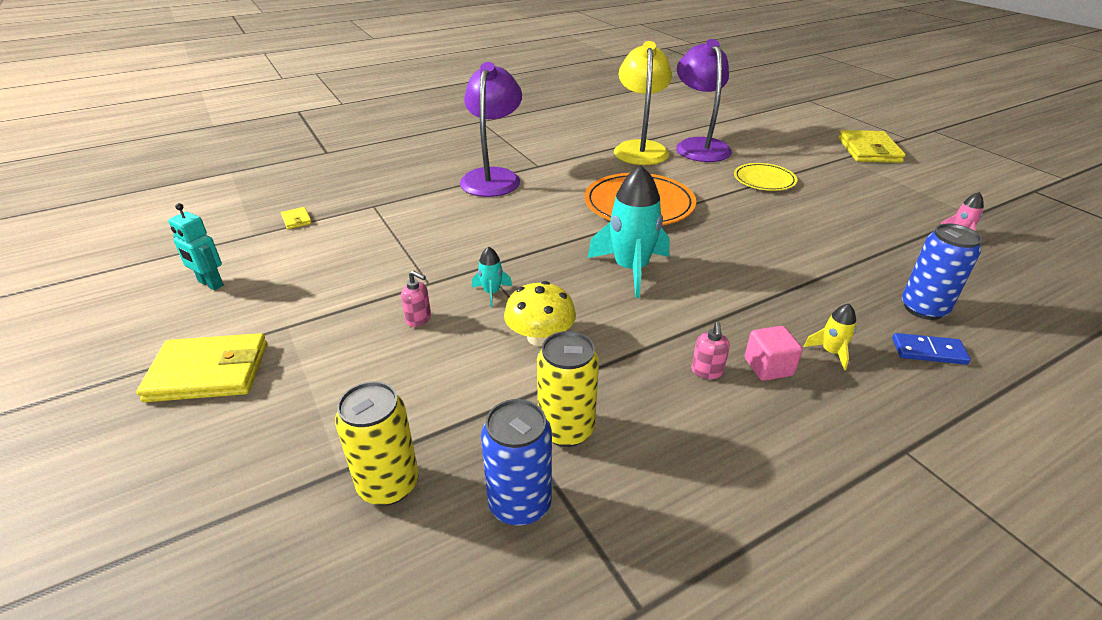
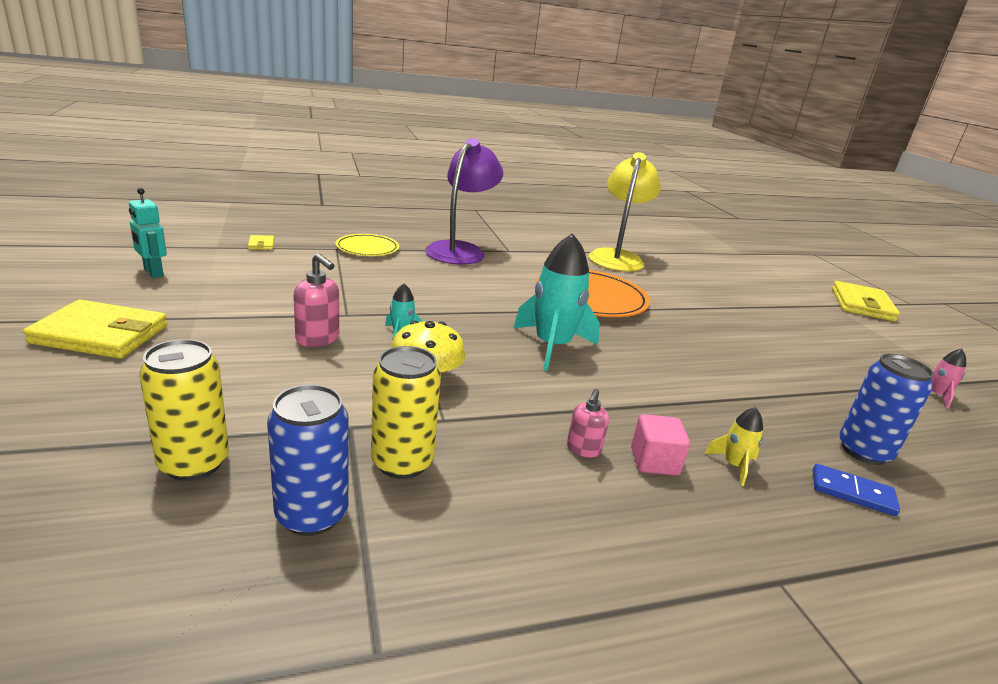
camera: 10 degrees right, 10 degrees down
pink soap dispenser [401,271,431,327] -> pink soap dispenser [293,253,339,347], size x1.53
purple lamp [676,39,732,162] -> none
yellow plate [734,163,797,191] -> yellow plate moved to [336,234,399,256]

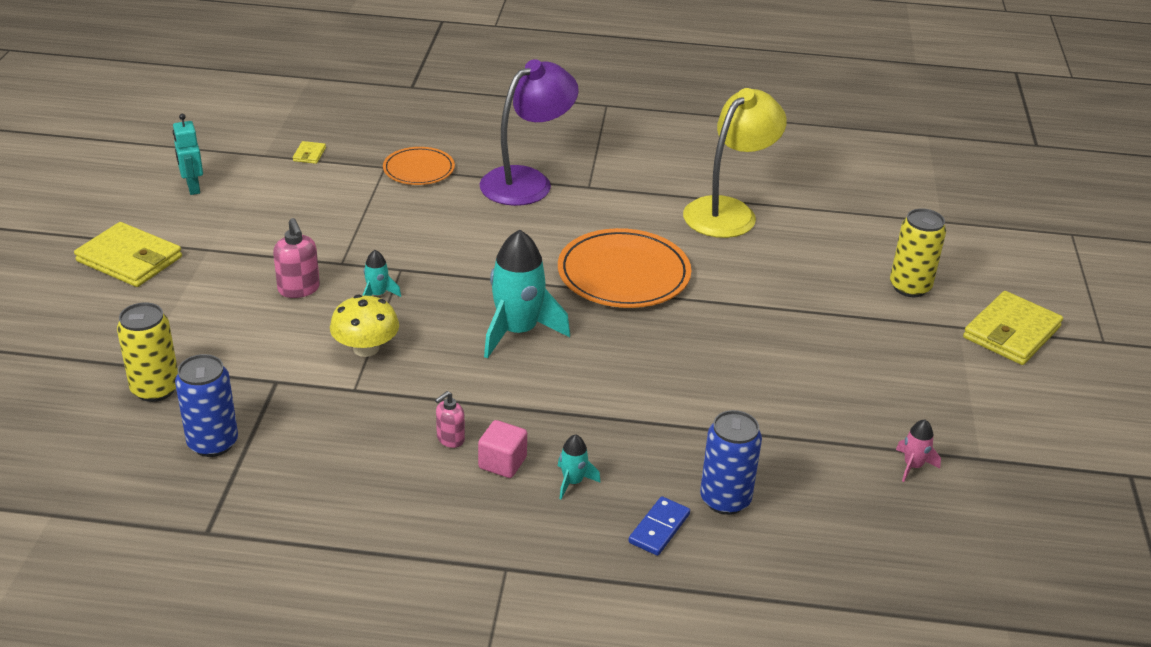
camera: 25 degrees right, 10 degrees up
yellow plate [336,234,399,256] -> orange plate [383,147,455,185]
yellow can [371,346,441,479] -> yellow can moved to [890,208,946,297]
yellow rocket [705,407,763,486] -> turquoise rocket [558,434,601,500]
blue domino [813,464,900,516] -> blue domino turned 75 degrees clockwise [628,496,690,556]

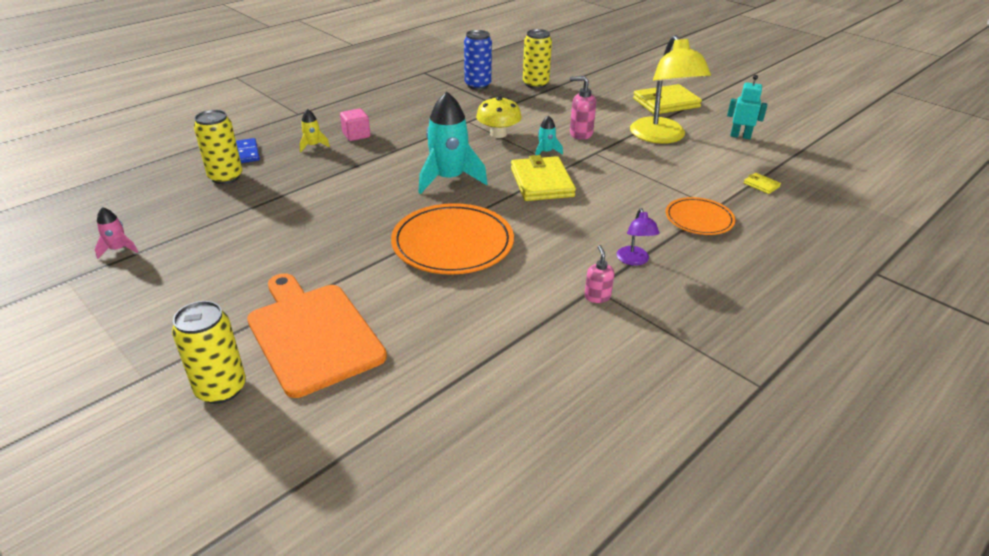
camera: 130 degrees right, 0 degrees up
pink soap dispenser [435,391,465,448] -> pink soap dispenser moved to [584,245,614,303]
purple lamp [480,59,579,206] -> purple lamp [617,208,660,266], size x0.45
turquoise rocket [558,434,601,500] -> yellow rocket [299,109,330,152]
yellow lamp [683,88,787,238] -> yellow lamp moved to [630,35,711,144]
blue can [700,410,762,515] -> yellow can [194,110,243,184]
yellow wallet [963,291,1063,365] -> yellow wallet moved to [511,155,576,201]
none -> orange cutting board [247,273,387,398]

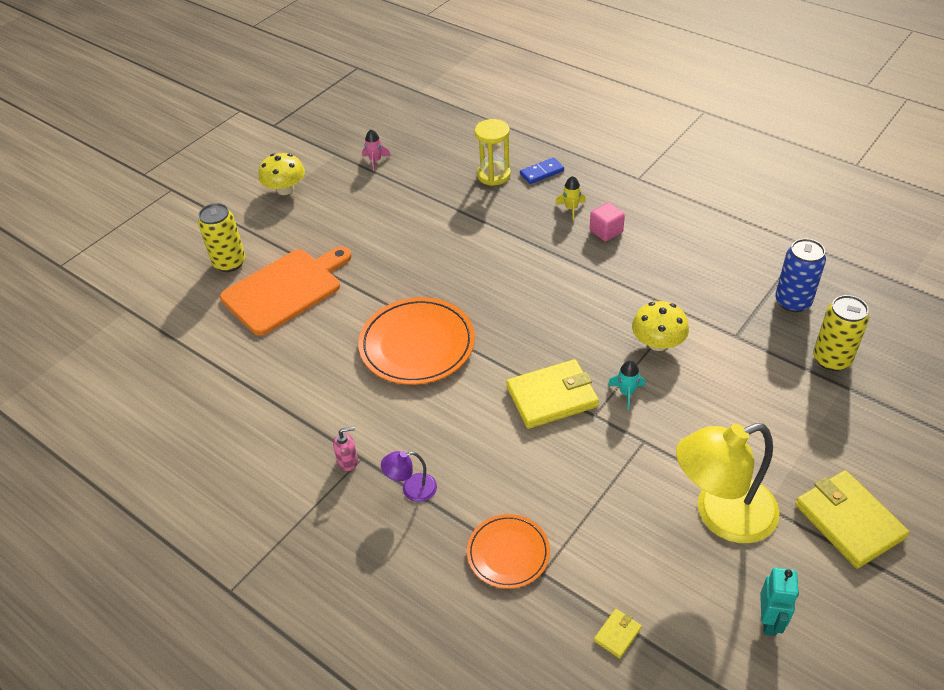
camera: 85 degrees right, 10 degrees up
yellow can [194,110,243,184] -> yellow hourglass [475,119,511,186]
turquoise rocket [418,92,488,194] -> none
pink soap dispenser [570,76,596,140] -> none
none -> yellow mushroom [258,153,305,195]

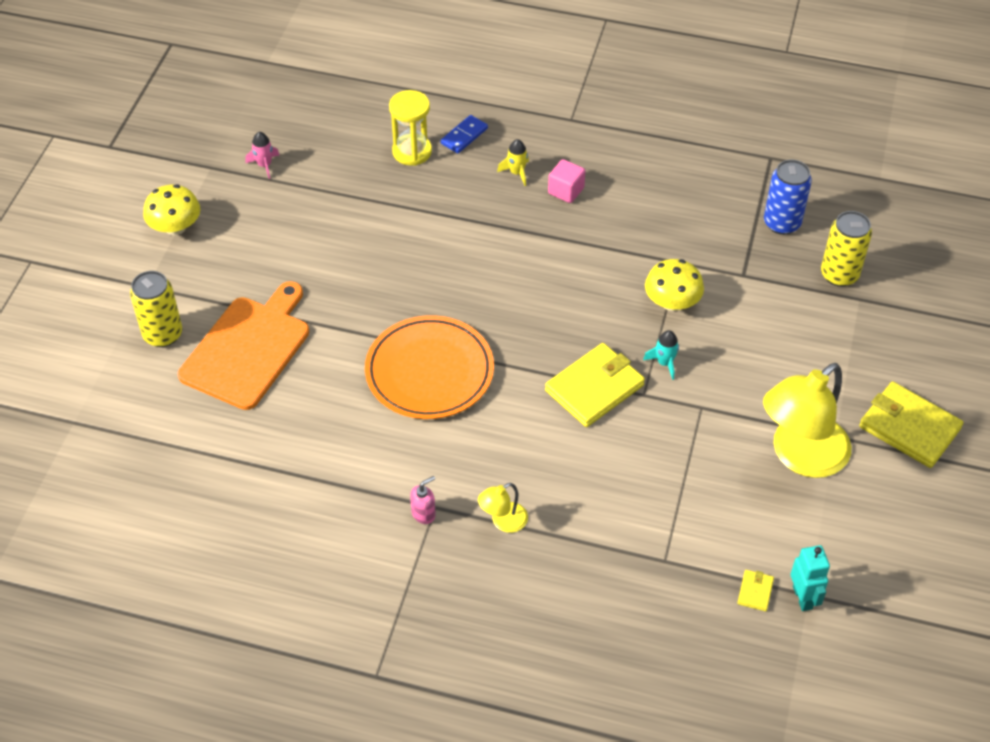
camera: 25 degrees left, 5 degrees up
purple lamp [381,451,437,502] -> yellow lamp [478,483,528,533]
orange plate [467,514,550,589] -> none
turquoise robot [760,568,799,636] -> turquoise robot moved to [790,545,830,611]

